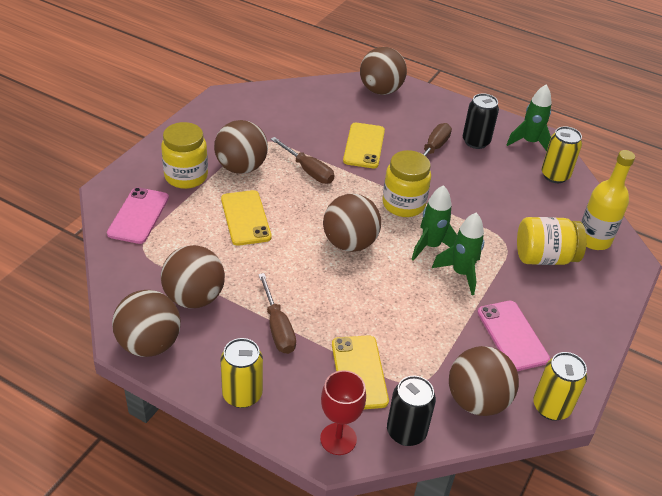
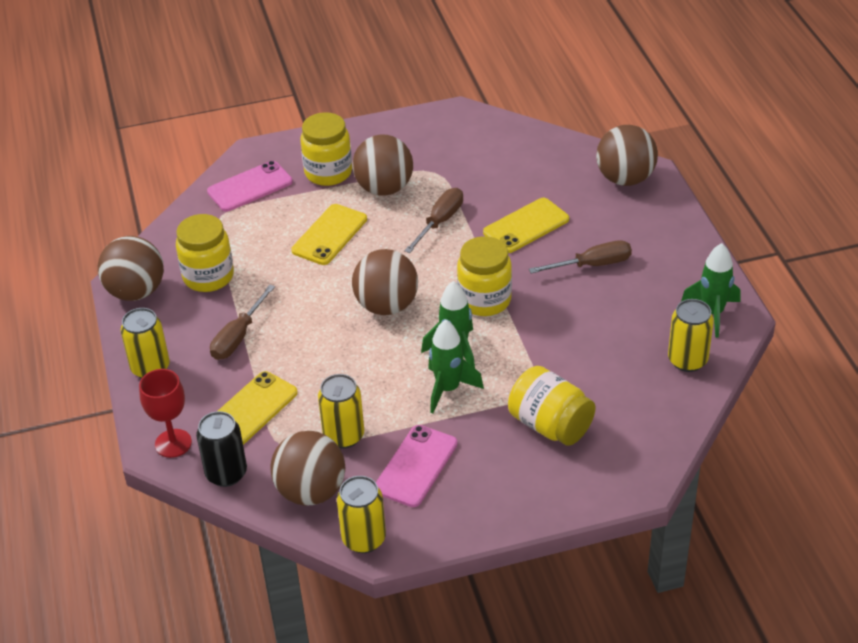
camera: 50 degrees right, 0 degrees up
brown ball [161,245,225,308] -> yellow jar [176,214,234,292]
brown screwdriver [271,137,334,184] -> brown screwdriver turned 150 degrees counterclockwise [404,188,463,253]
black can [463,93,499,149] -> none
yellow bottle [581,150,635,250] -> none
none -> yellow can [318,374,364,449]

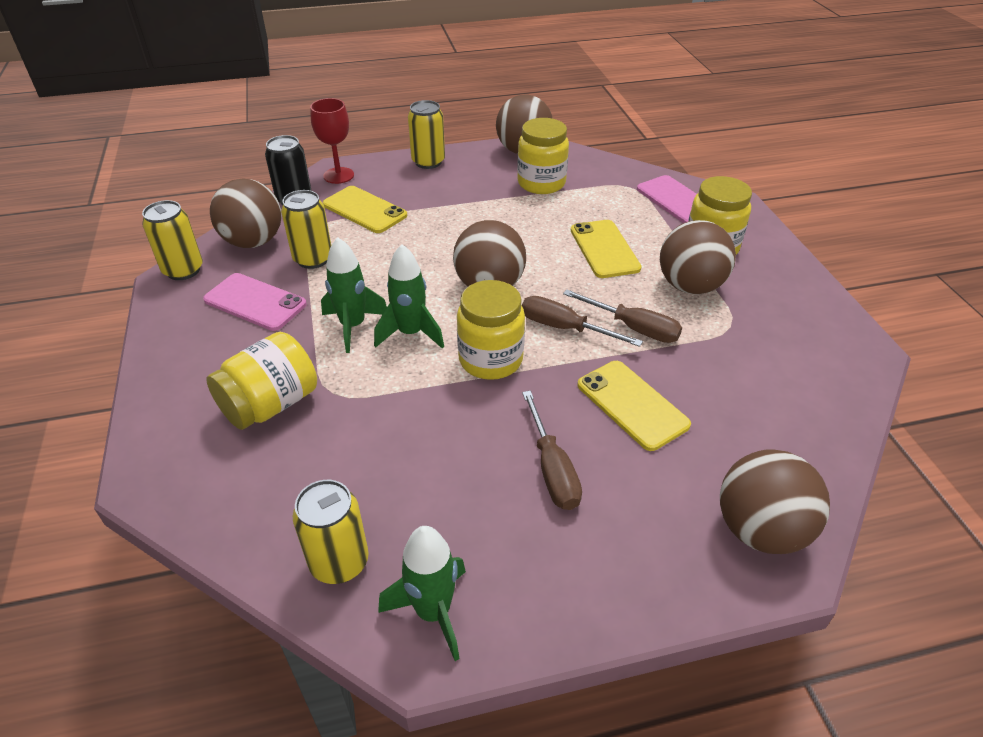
camera: 90 degrees right, 0 degrees up
brown screwdriver [210,284,275,360] -> brown screwdriver moved to [522,296,643,347]
yellow phone [291,204,367,265] -> yellow phone turned 45 degrees clockwise [571,220,642,278]

